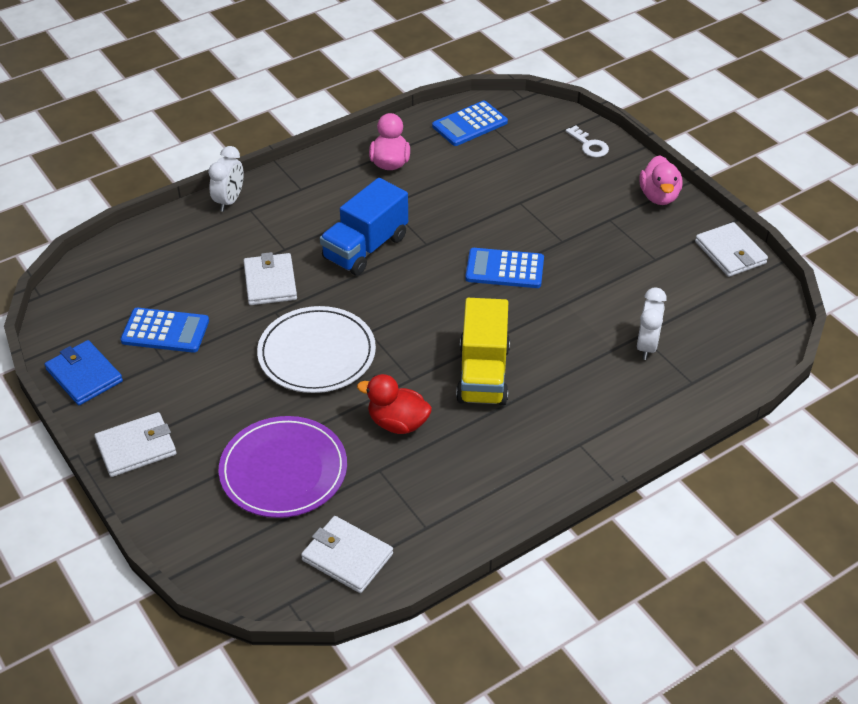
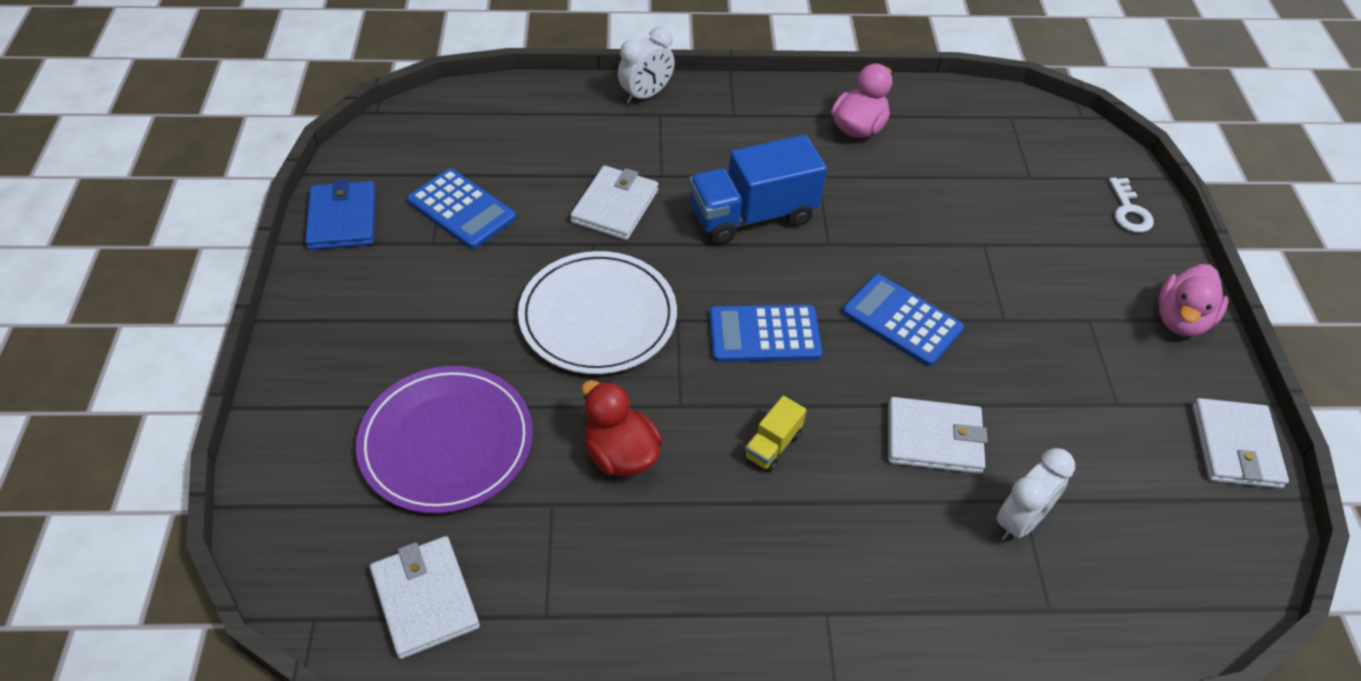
camera: 30 degrees right, 5 degrees up
white wallet [94,412,176,477] -> white wallet moved to [888,397,988,474]
blue calculator [432,101,508,146] -> blue calculator moved to [709,305,822,362]
yellow truck [456,298,510,406] -> yellow truck [744,396,806,472], size x0.46

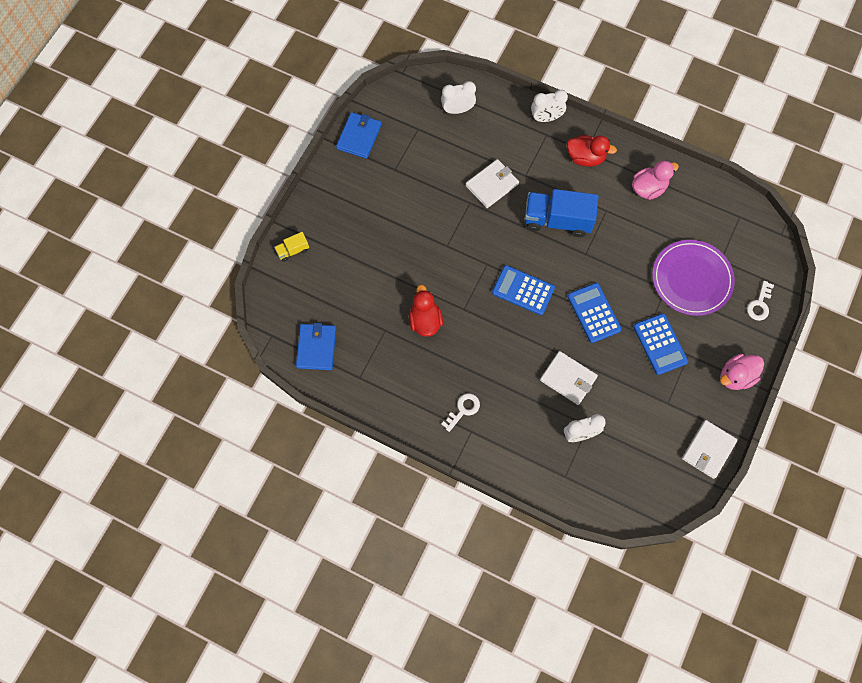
camera: 30 degrees right, 20 degrees up
purple plate [356,366,533,514] -> purple plate moved to [652,240,735,316]
white wallet [370,536,480,659] -> blue wallet [296,323,336,370]
blue calculator [407,168,516,249] -> blue calculator moved to [633,313,688,375]
white plate [518,251,677,374] -> none
yellow truck [744,396,806,472] -> yellow truck moved to [274,232,309,262]
none -> white clock [441,81,476,114]
none -> white key [441,393,480,432]
none -> red duck [567,135,617,166]

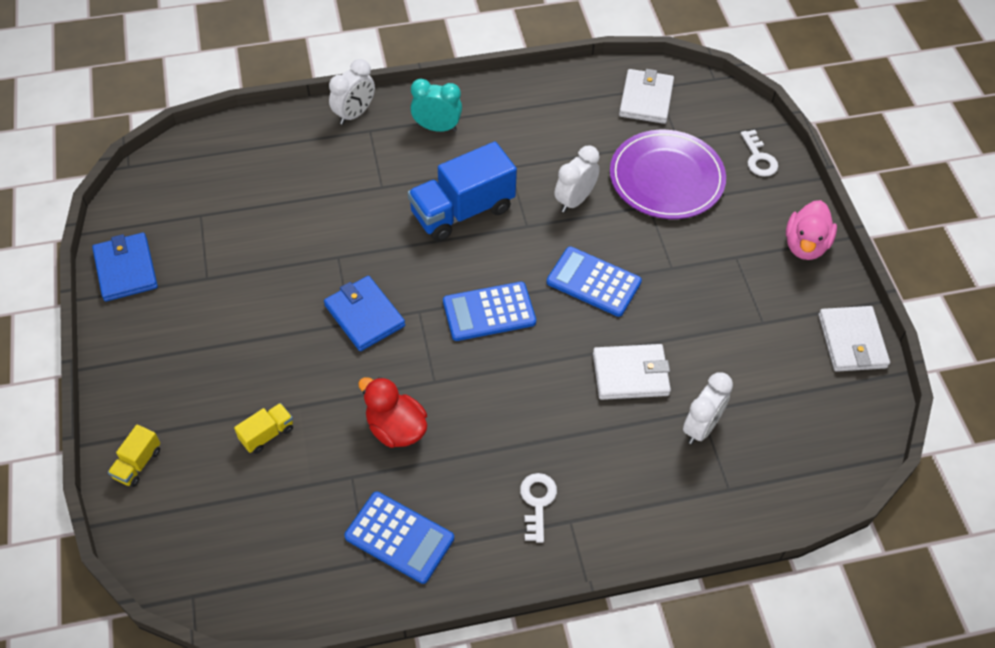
camera: 40 degrees left, 15 degrees down
blue wallet [296,323,336,370] -> blue wallet moved to [324,276,405,351]
white clock [441,81,476,114] -> white clock moved to [555,146,600,213]
white wallet [466,159,519,208] -> white wallet moved to [619,69,674,124]
red duck [567,135,617,166] -> turquoise clock [410,79,462,132]
pink duck [632,160,679,200] -> none
blue calculator [633,313,688,375] -> blue calculator moved to [344,491,454,584]
none -> yellow truck [234,403,293,454]

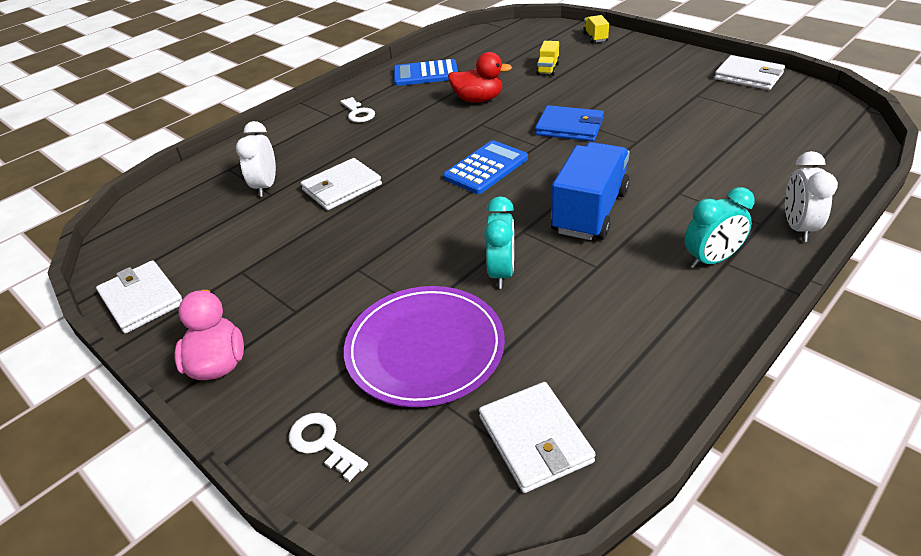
camera: 150 degrees right, 15 degrees down
blue wallet [92,233,158,302] -> white wallet [714,55,785,90]
blue calculator [547,246,642,317] -> none
white clock [555,146,600,213] -> turquoise clock [484,196,514,289]

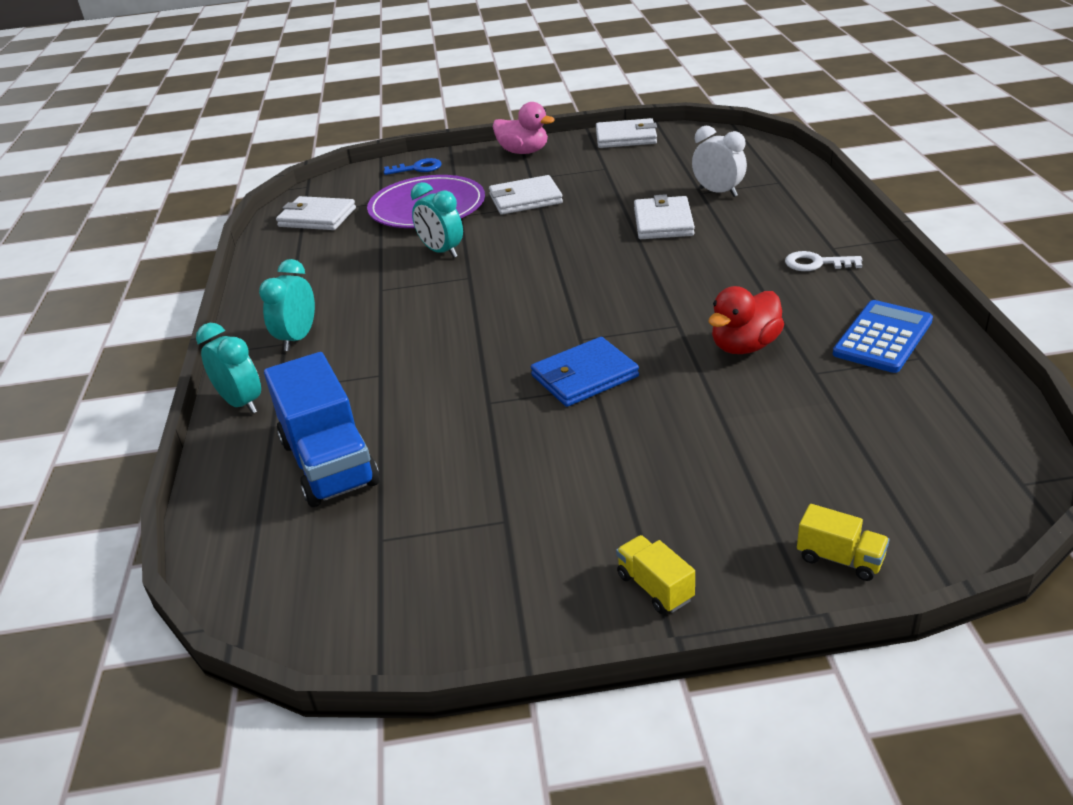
camera: 130 degrees right, 5 degrees down
white key [289,413,368,482] -> blue key [384,158,442,175]
blue calculator [443,140,528,194] -> none
yellow truck [536,41,560,76] -> yellow truck moved to [616,535,695,614]
blue truck [551,142,630,240] -> blue truck moved to [264,352,379,507]
white wallet [714,55,785,90] -> white wallet moved to [489,175,563,215]
white clock [785,151,838,242] -> turquoise clock [196,323,261,414]

